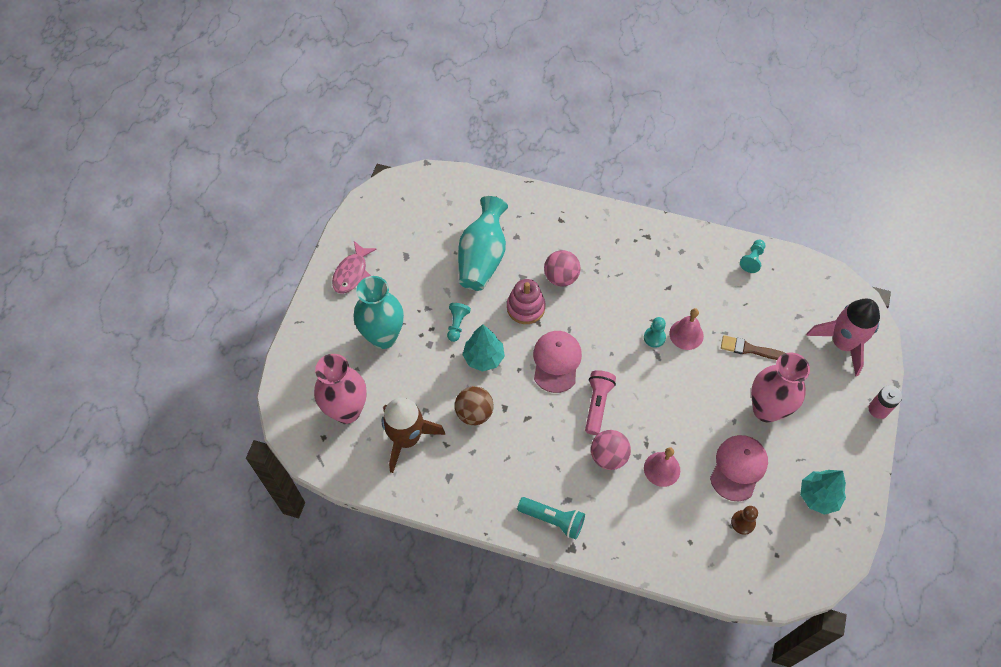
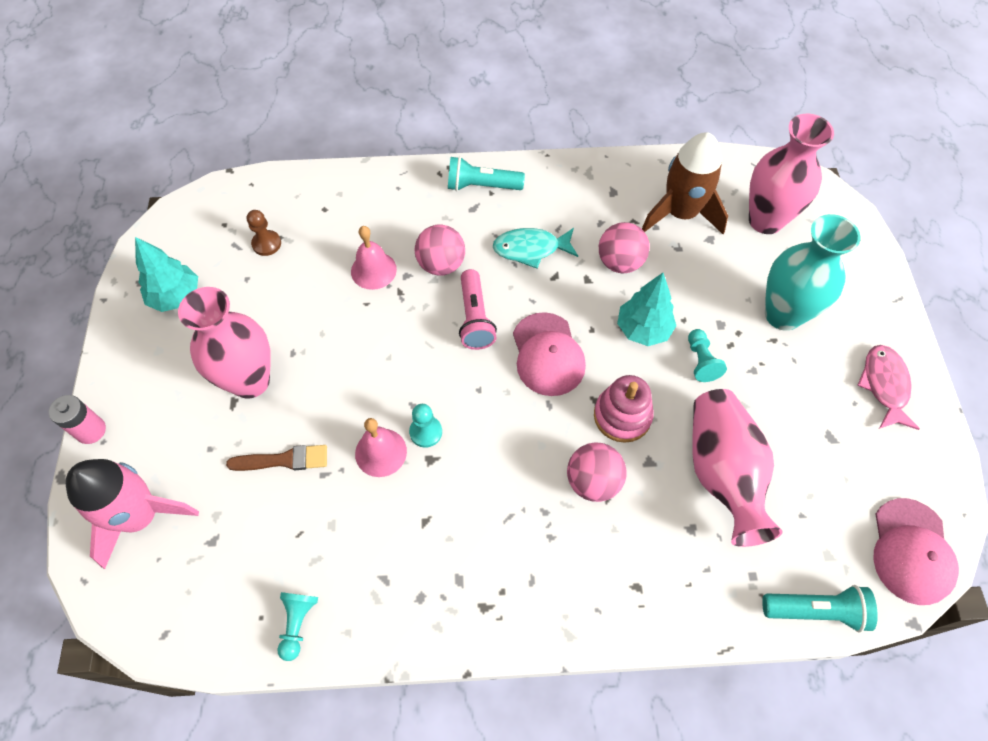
camera: 160 degrees right, 0 degrees up
brown ball [455,386,494,425] -> pink ball [599,222,650,273]
turquoise vase [458,196,508,291] -> pink vase [693,389,783,547]
pink cap [710,435,768,501] -> pink cap moved to [873,498,959,605]
none -> turquoise fish [493,228,578,269]
none -> turquoise flashlight [762,585,878,633]

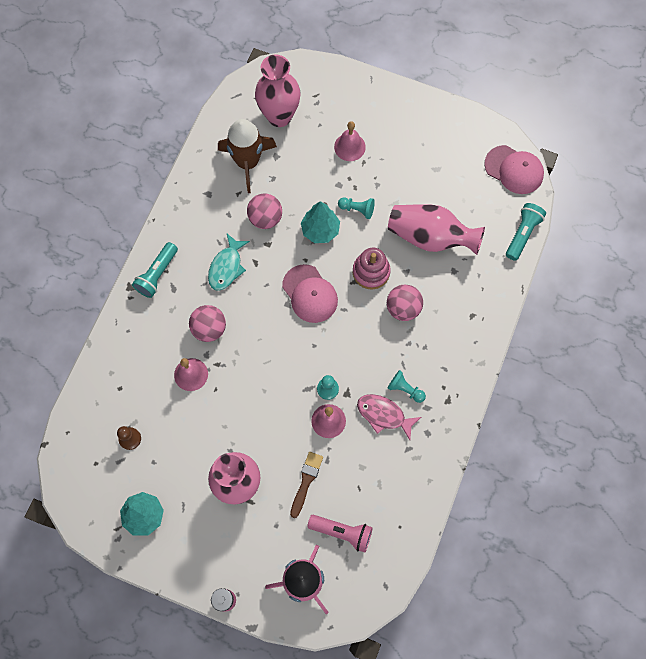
camera: 65 degrees left, 10 degrees up
turquoise pawn [278,592,318,661] -> turquoise pawn moved to [388,370,426,403]
pink flashlight [459,269,497,350] -> pink flashlight moved to [307,515,373,552]
pink cap [513,312,586,396] -> pink cap turned 45 degrees clockwise [282,264,338,323]
turquoise vase [765,214,860,331] -> pink bell [334,121,366,161]
pink fish [857,345,920,430] -> pink fish moved to [357,394,421,440]

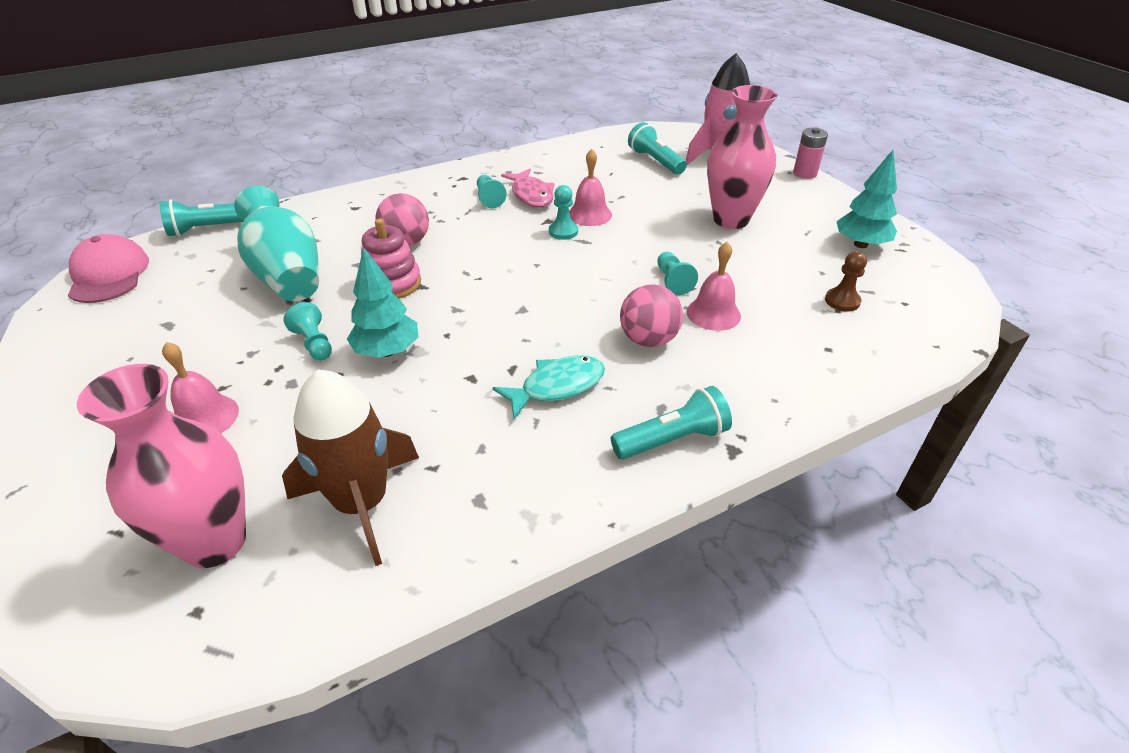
camera: 140 degrees left, 30 degrees down
pink ball [247,193,282,229] -> none
pink cap [282,264,338,323] -> none
brown brush [290,452,323,518] -> none
pink flashlight [307,515,373,552] -> turquoise flashlight [628,122,687,175]
pink vase [388,204,485,255] -> turquoise vase [234,186,319,301]
none -> turquoise pawn [657,252,698,295]

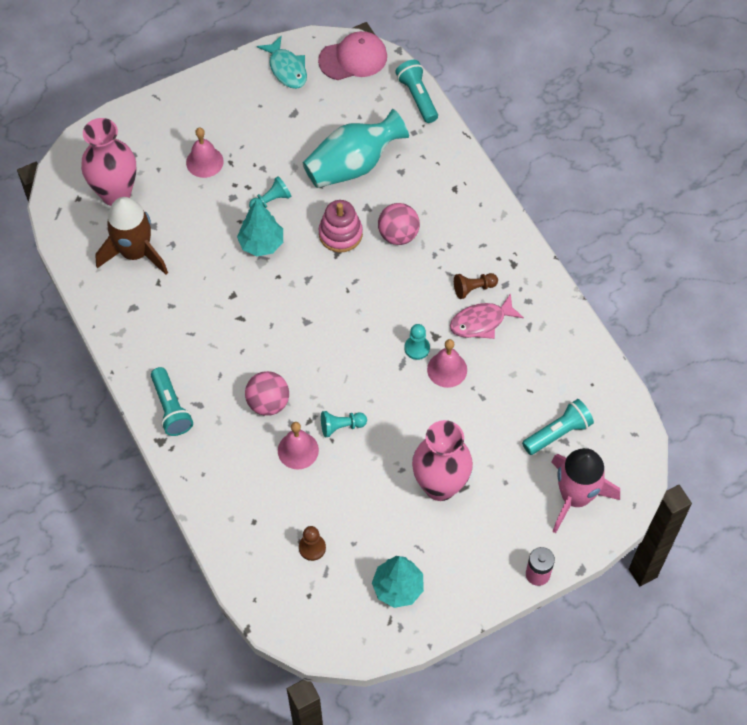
camera: 90 degrees right, 20 degrees up
turquoise pawn [477,175,507,208] -> brown pawn [454,273,498,299]
turquoise fish [492,355,605,419] -> turquoise fish moved to [257,36,307,89]

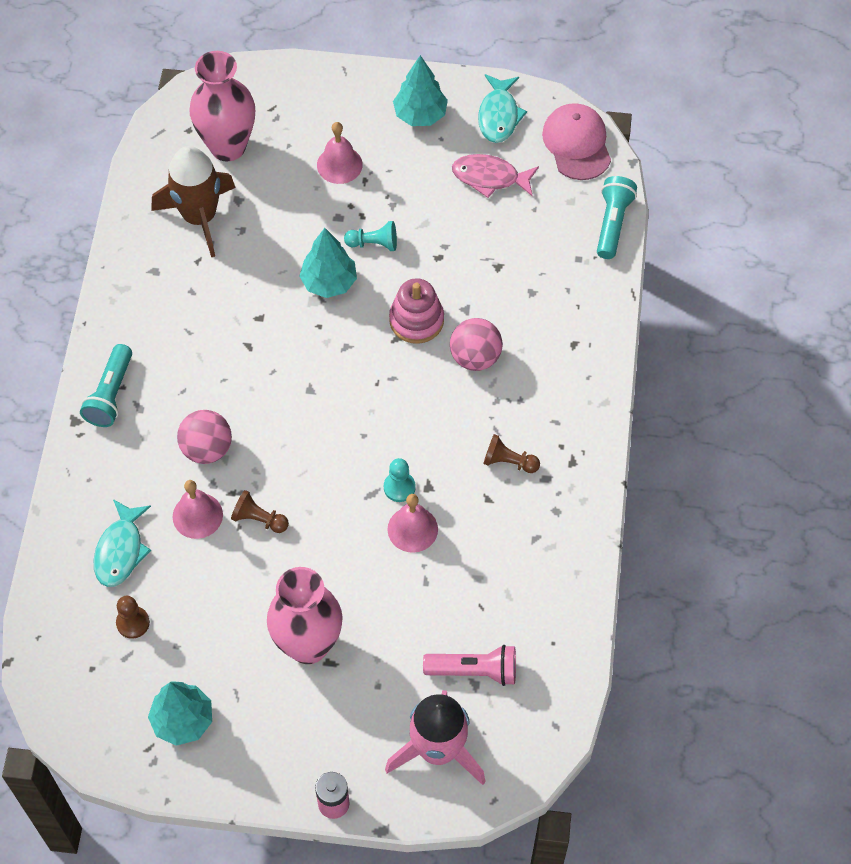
camera: 35 degrees right, 0 degrees up
turquoise vase [303,109,409,188] -> none
pink cap [318,31,387,80] -> pink cap turned 120 degrees counterclockwise [542,103,611,180]
turquoise pawn [321,411,367,437] -> brown pawn [231,490,289,533]
pink fish [450,293,524,339] -> pink fish moved to [452,154,539,198]
turquoise flashlight [522,399,594,455] -> pink flashlight [423,645,516,686]
none -> turquoise fish [94,499,151,587]
none -> turquoise tree [393,55,448,126]

